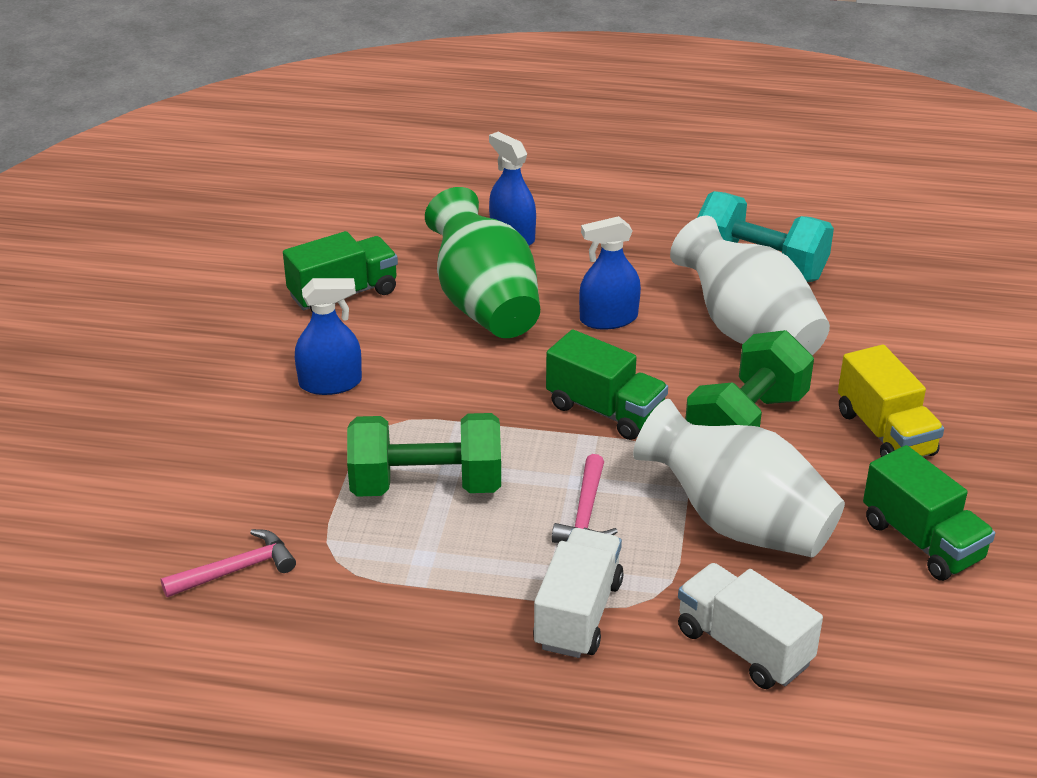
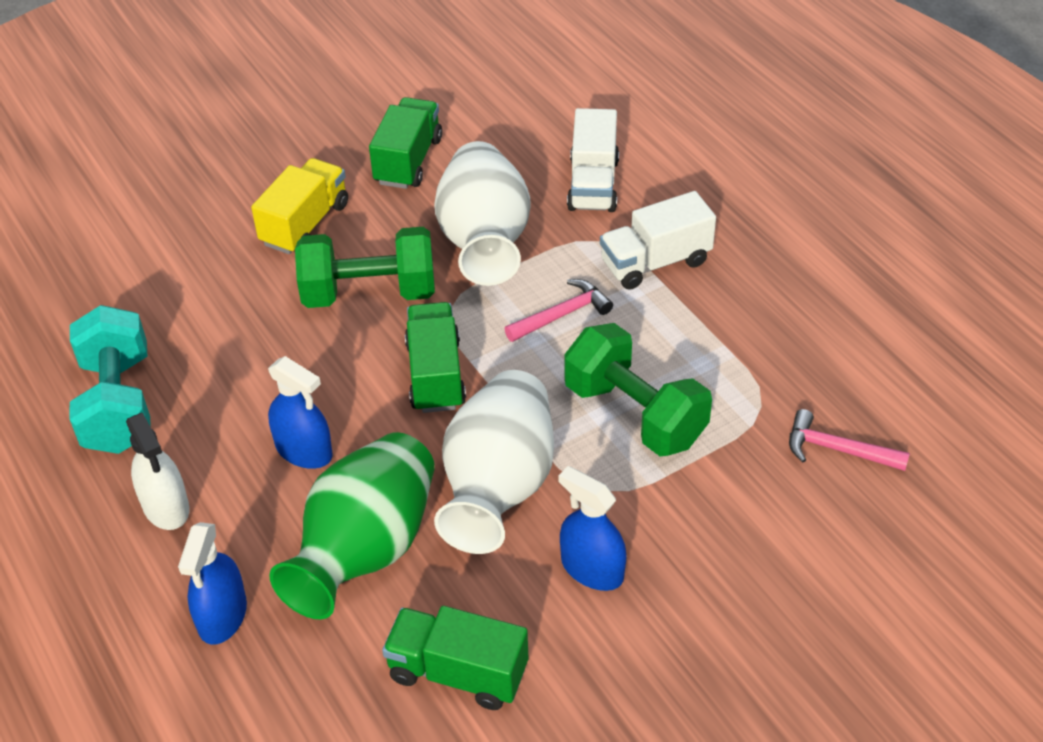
camera: 130 degrees left, 10 degrees up
white vase [670,215,830,355] -> white vase moved to [434,370,554,554]
none -> white spray bottle [126,413,189,530]

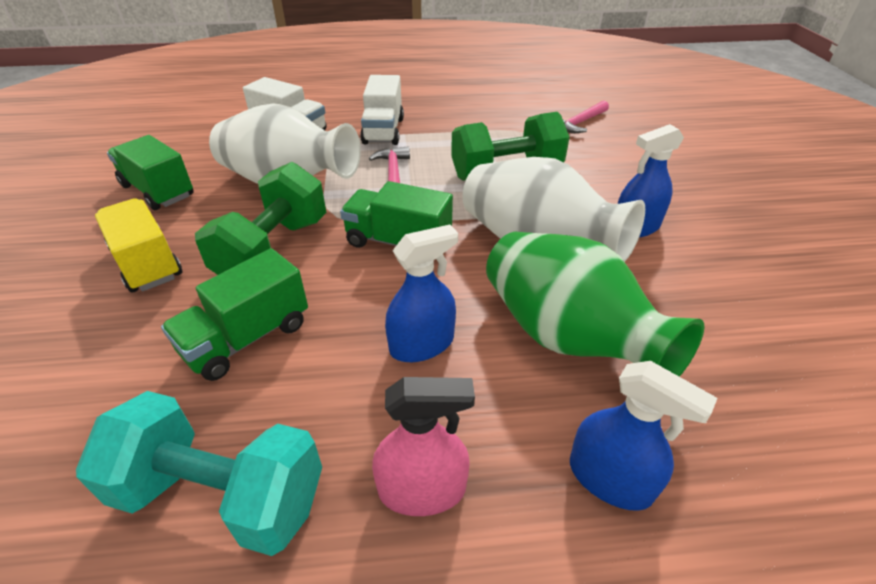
camera: 65 degrees left, 5 degrees down
white spray bottle [126,413,189,530] -> pink spray bottle [372,377,475,516]
green truck [382,606,528,710] -> green truck moved to [161,248,308,381]

